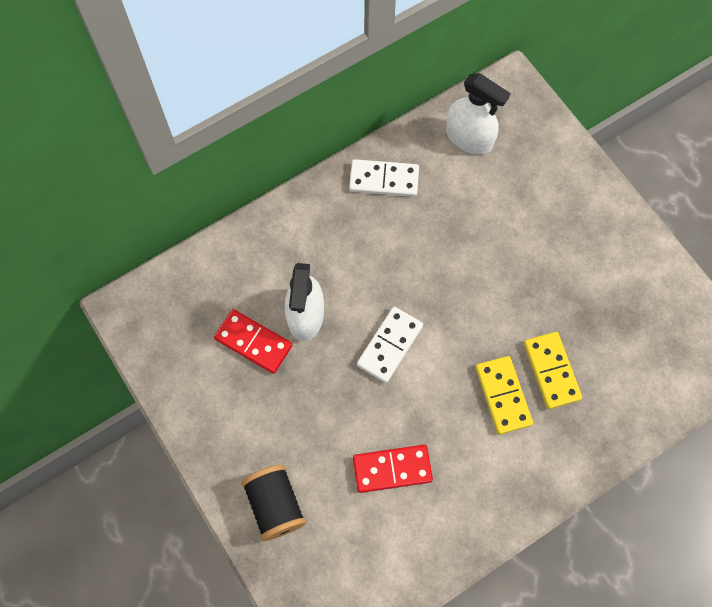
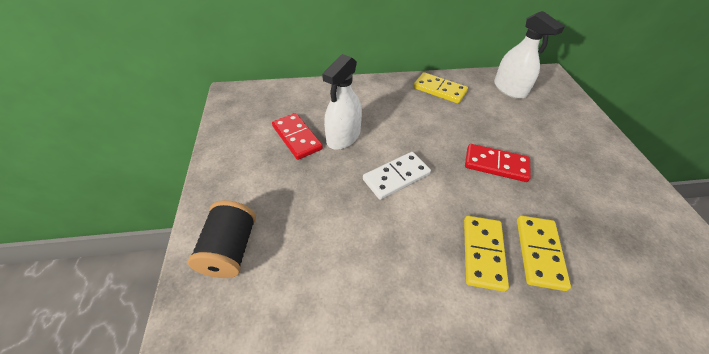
camera: 25 degrees right, 20 degrees down
white domino [349,159,419,197] -> yellow domino [413,72,468,104]
red domino [353,445,433,493] -> red domino moved to [465,144,531,182]

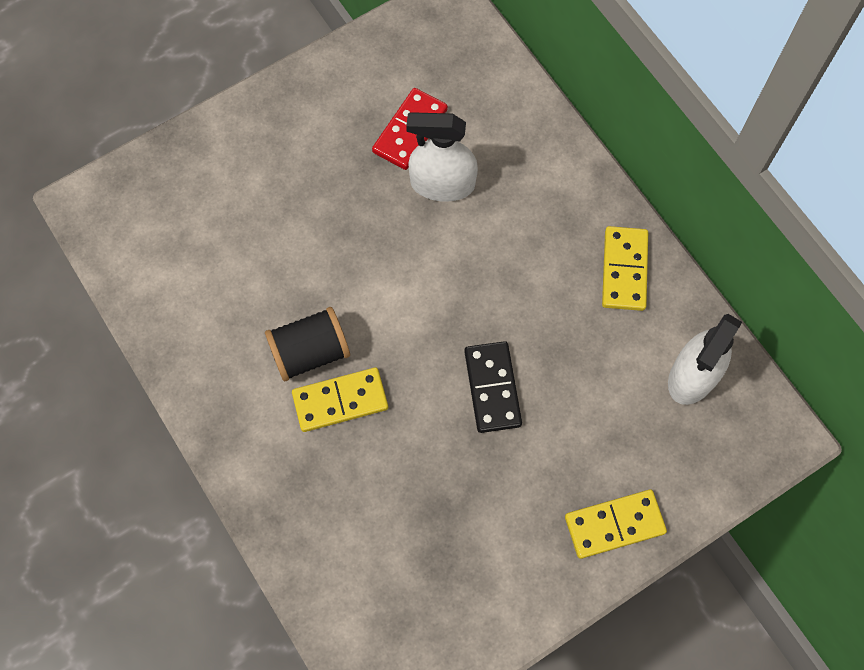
camera: 65 degrees right, 20 degrees up
black spool [188,200,256,278] -> black spool moved to [265,307,350,381]
white domino [363,152,431,200] -> none
red domino [465,144,531,182] -> black domino [464,341,522,433]
yellow domino [517,216,571,291] -> yellow domino moved to [565,490,667,559]

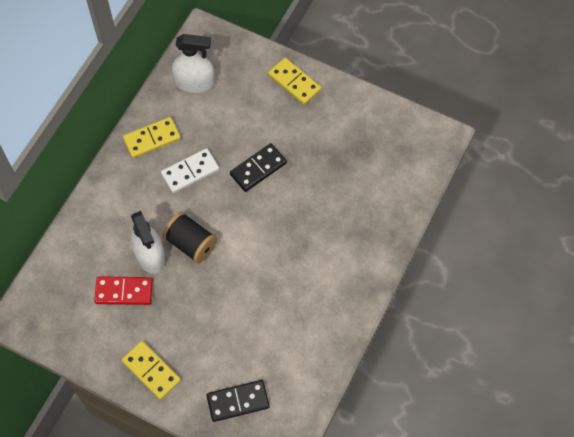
camera: 120 degrees left, 5 degrees down
black spool [265,307,350,381] -> black spool moved to [162,212,217,264]
yellow domino [292,368,388,432] -> yellow domino moved to [122,341,181,400]
none -> white domino [161,148,219,193]
none -> black domino [206,380,270,422]

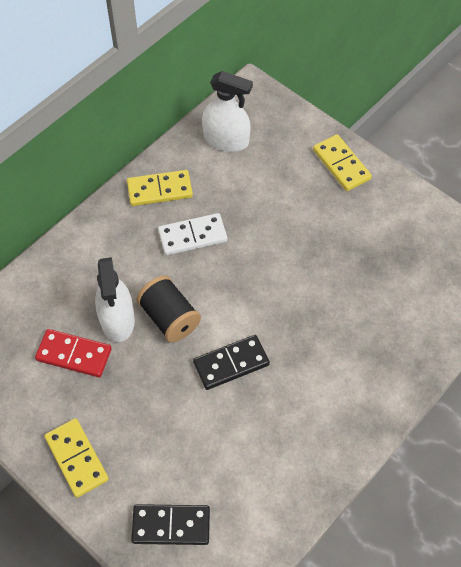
camera: 15 degrees right, 5 degrees down
black domino [230,143,287,192] -> black domino moved to [193,335,270,390]

